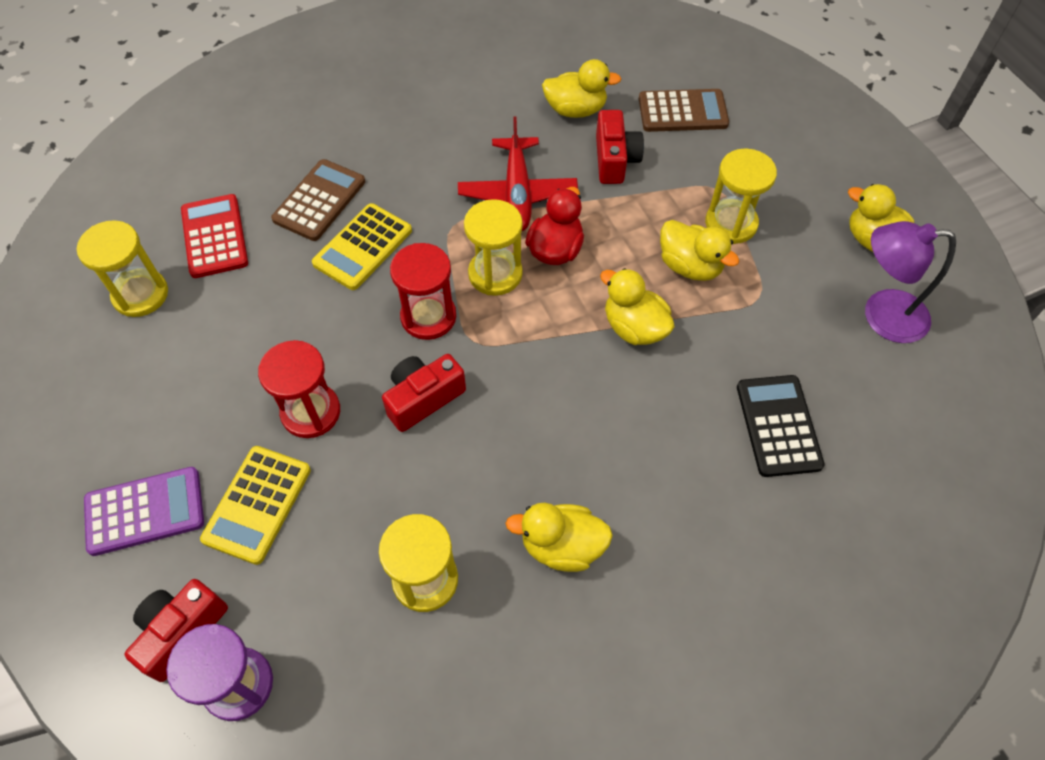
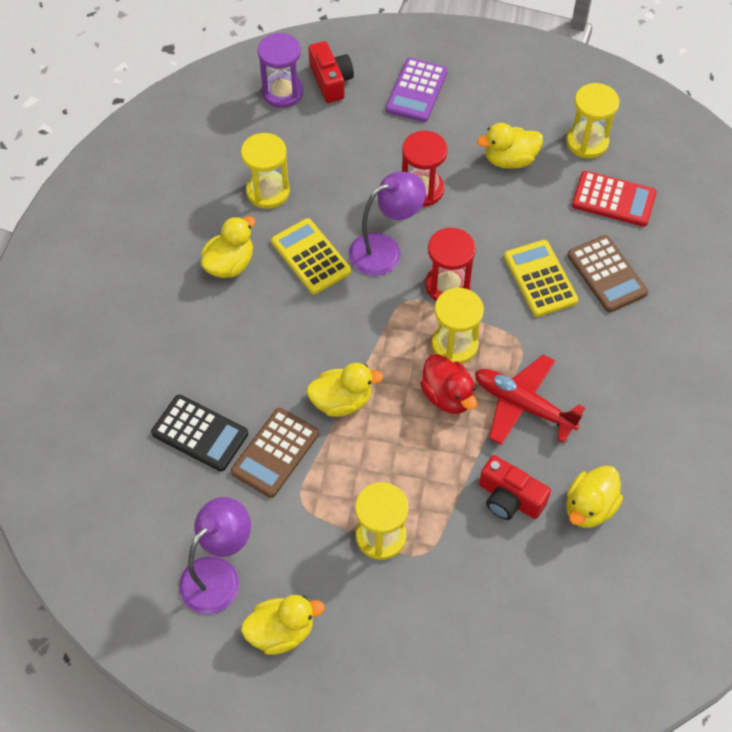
camera: 125 degrees right, 0 degrees up
yellow calculator [200,446,311,565] -> yellow calculator moved to [271,218,351,294]
red camera [382,354,466,432] -> purple lamp [349,171,426,276]
brown calculator [639,89,729,132] -> brown calculator moved to [231,408,319,498]
yellow duck [660,220,739,281] -> yellow duck moved to [477,123,543,169]

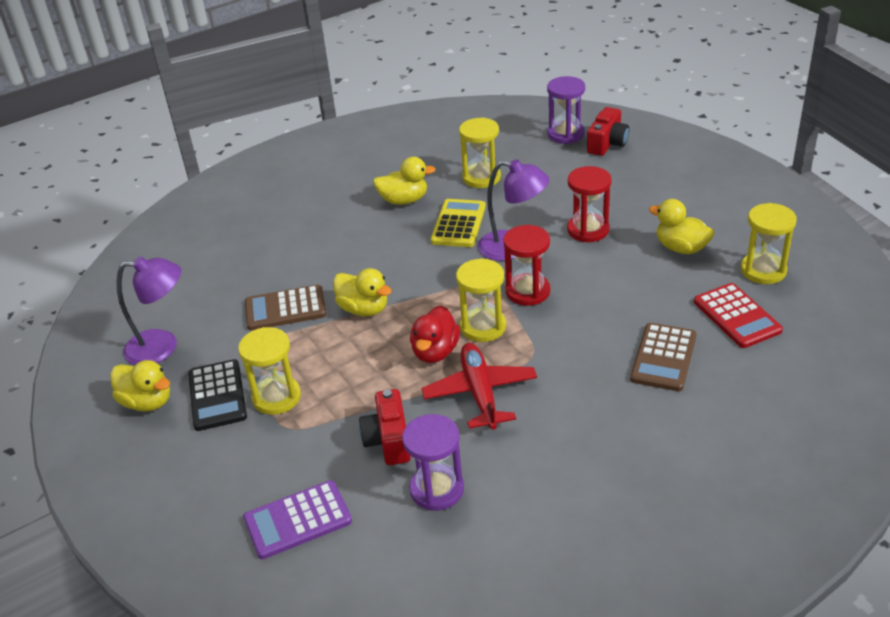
camera: 50 degrees right, 20 degrees down
black calculator [151,395,248,471] -> black calculator moved to [188,359,247,431]
purple calculator [386,58,448,122] -> purple calculator moved to [243,480,352,559]
yellow calculator [504,240,578,317] -> none
yellow duck [566,465,623,528] -> purple hourglass [402,414,464,511]

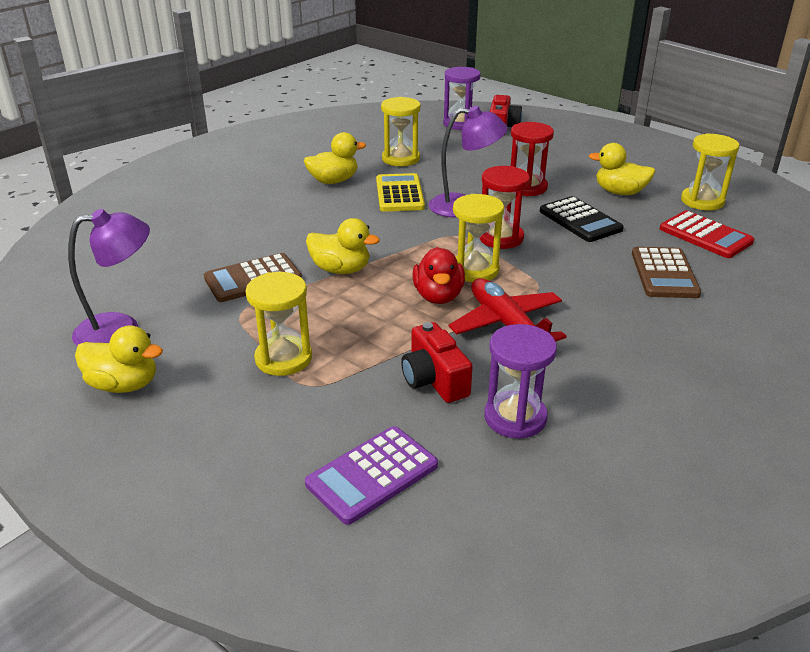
camera: 20 degrees left, 5 degrees down
black calculator [188,359,247,431] -> black calculator moved to [540,196,624,242]

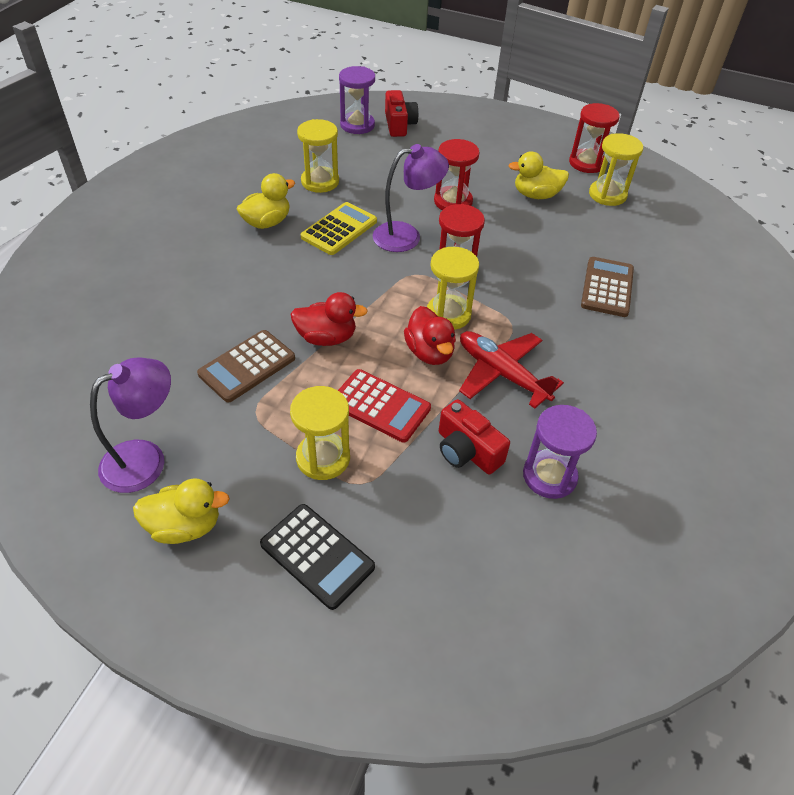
camera: 20 degrees left, 15 degrees up
purple calculator [305,426,438,525] -> none
yellow duck [306,218,380,274] -> red duck [291,292,368,346]
yellow calculator [376,173,425,212] -> yellow calculator turned 60 degrees clockwise [301,202,377,255]
black calculator [540,196,624,242] -> black calculator moved to [260,504,375,610]
brown calculator [632,247,701,298] -> brown calculator turned 150 degrees counterclockwise [581,257,634,317]
red calculator [660,210,754,258] -> red calculator moved to [338,369,431,443]
none -> red hourglass [569,103,620,173]

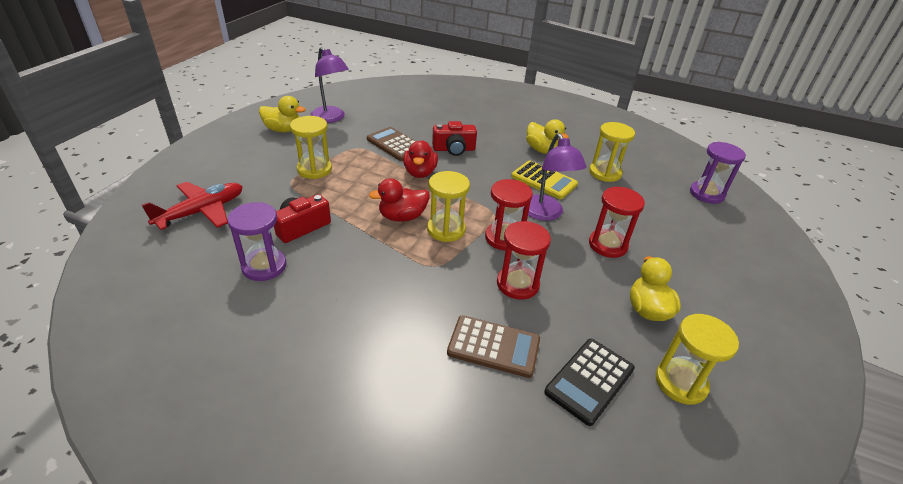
camera: 90 degrees right, 10 degrees down
yellow duck [133,478,230,544] -> yellow duck turned 75 degrees counterclockwise [259,96,306,132]
black calculator [260,504,375,610] -> black calculator moved to [544,339,635,426]
red calculator [338,369,431,443] -> none
red camera [385,90,419,137] -> red camera moved to [432,121,477,156]
red plane [459,331,564,409] -> red plane moved to [142,182,243,230]
red hourglass [569,103,620,173] -> red hourglass moved to [497,221,551,299]

